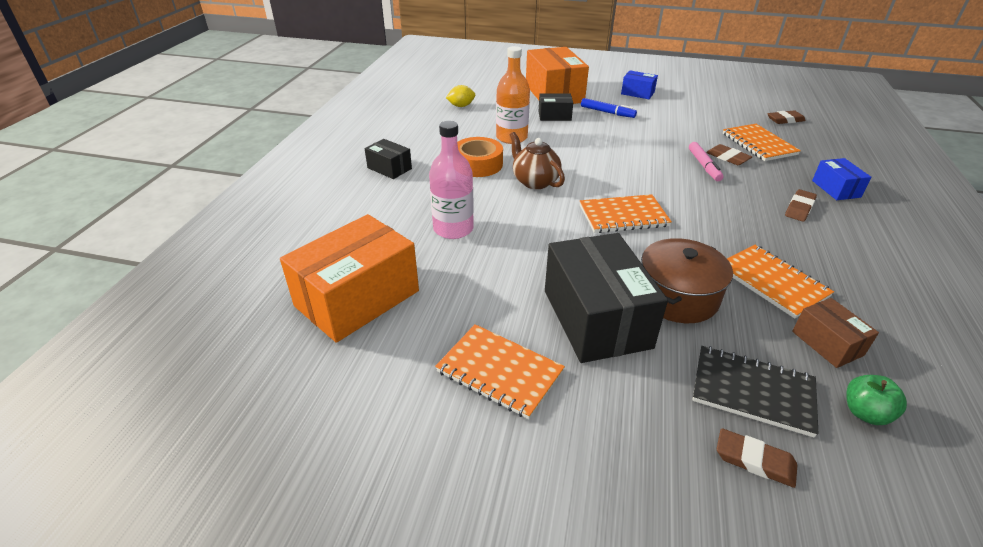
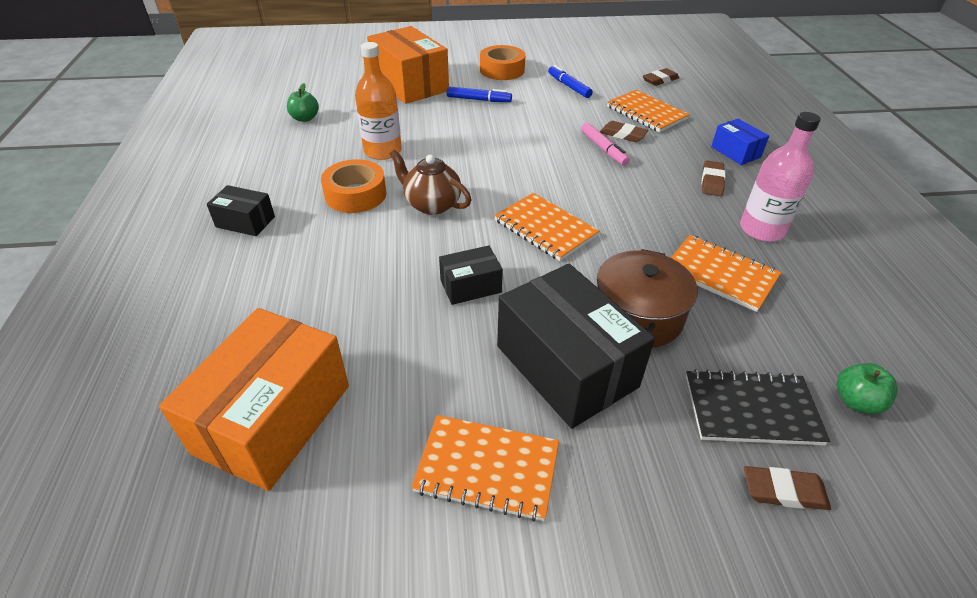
camera: 20 degrees left, 5 degrees up
pink bottle [429,121,474,239] -> pink bottle moved to [740,112,821,242]
yellow lemon [446,85,475,107] -> green apple [287,83,319,122]
black box [539,93,573,121] -> black box moved to [439,245,503,305]
orange notebook [580,194,672,233] -> orange notebook turned 75 degrees clockwise [494,193,599,261]
blue box [621,70,658,99] -> orange tape [480,45,525,80]
brown box [792,298,879,368] -> none
none -> blue marker [548,65,593,98]

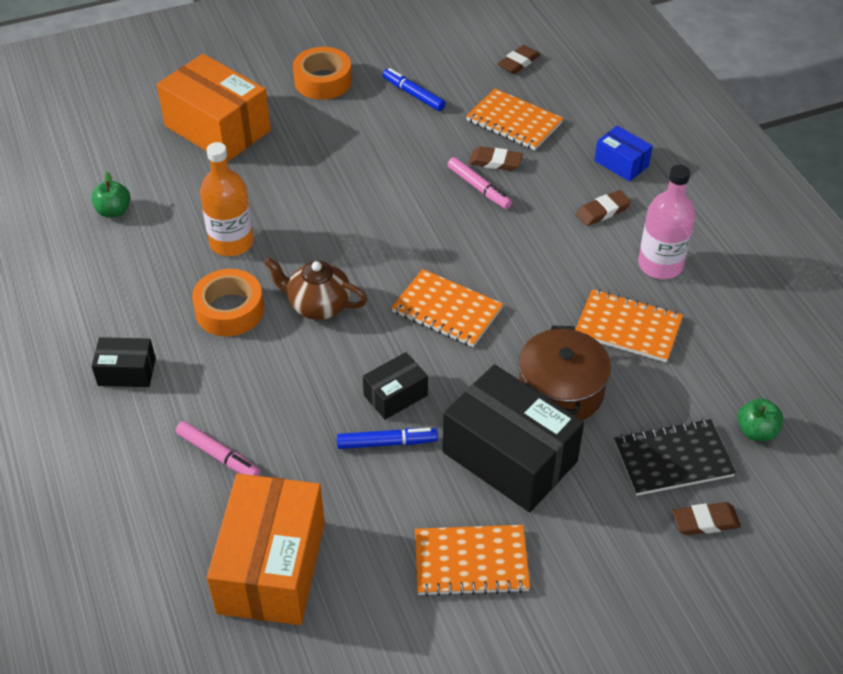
camera: 15 degrees left, 5 degrees up
blue marker [447,87,512,102] -> blue marker moved to [337,428,438,449]
brown eraser [702,160,725,196] -> brown eraser turned 60 degrees clockwise [576,190,631,226]
none -> pink marker [176,421,260,476]

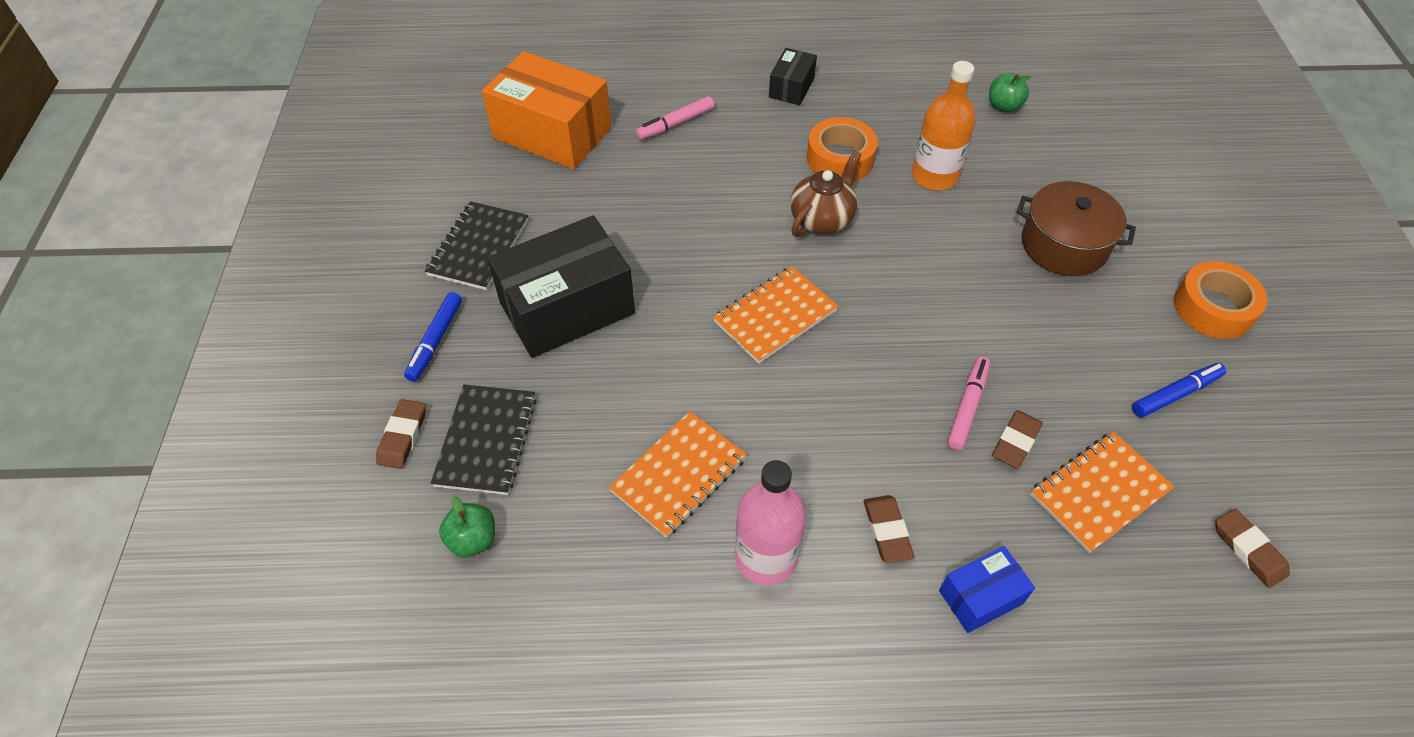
camera: 110 degrees right, 5 degrees up
orange box [157,54,271,162] -> none
blue marker [337,428,438,449] -> blue marker moved to [404,292,462,381]
black box [363,352,428,420] -> none
orange notebook [415,525,530,597] -> black notebook [425,201,528,290]
pink marker [448,157,512,209] -> pink marker turned 135 degrees clockwise [947,357,990,450]
brown pot [519,325,611,420] -> brown pot moved to [1017,181,1136,276]

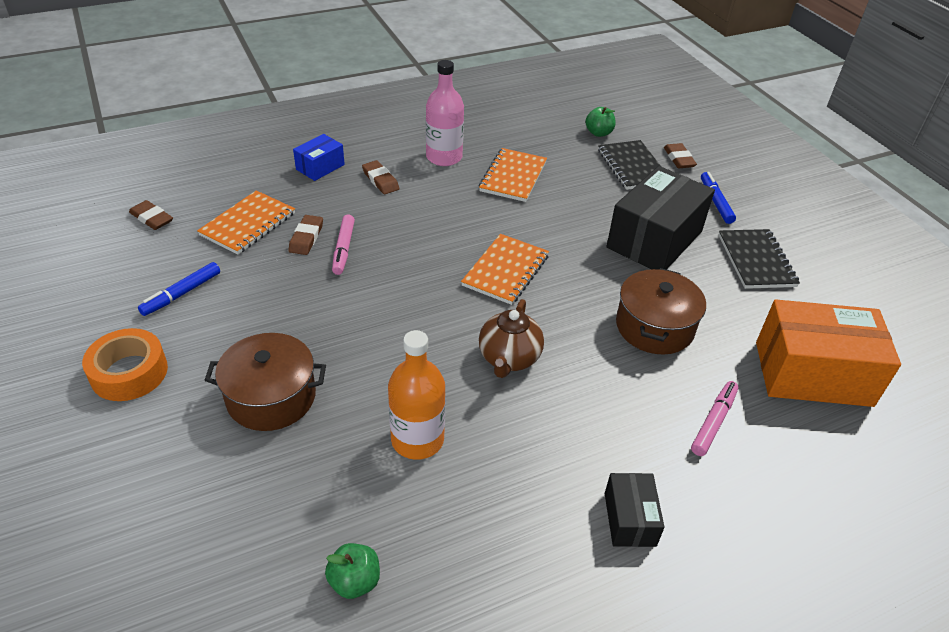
camera: 155 degrees right, 10 degrees down
orange tape [807,117,878,181] -> none
none -> brown pot [616,268,706,355]

